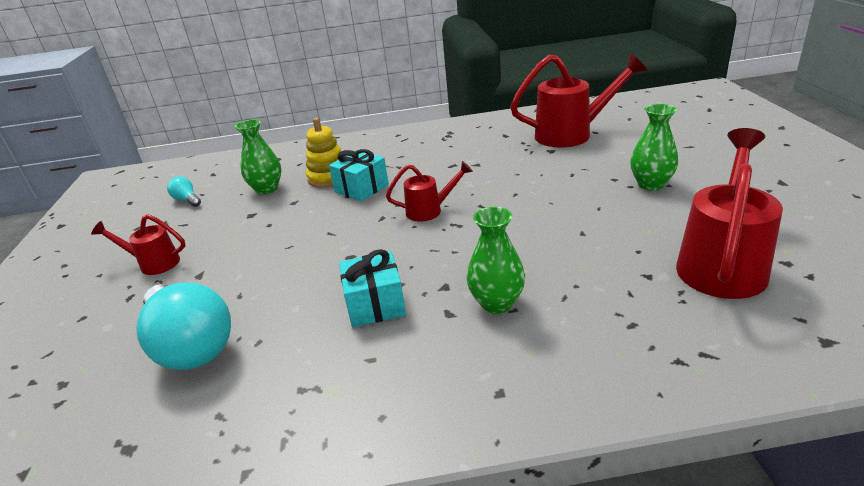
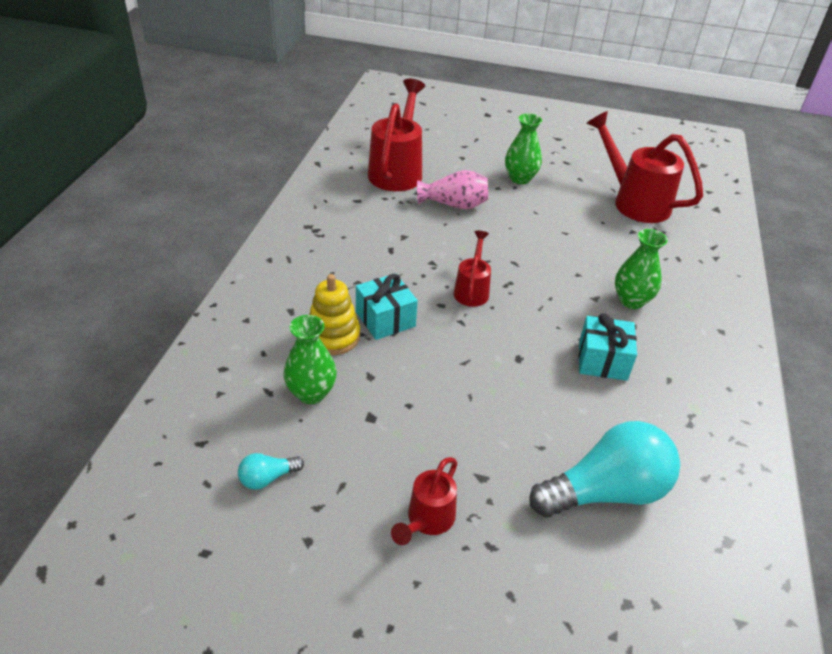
camera: 75 degrees left, 10 degrees up
none -> pink vase [417,170,488,209]

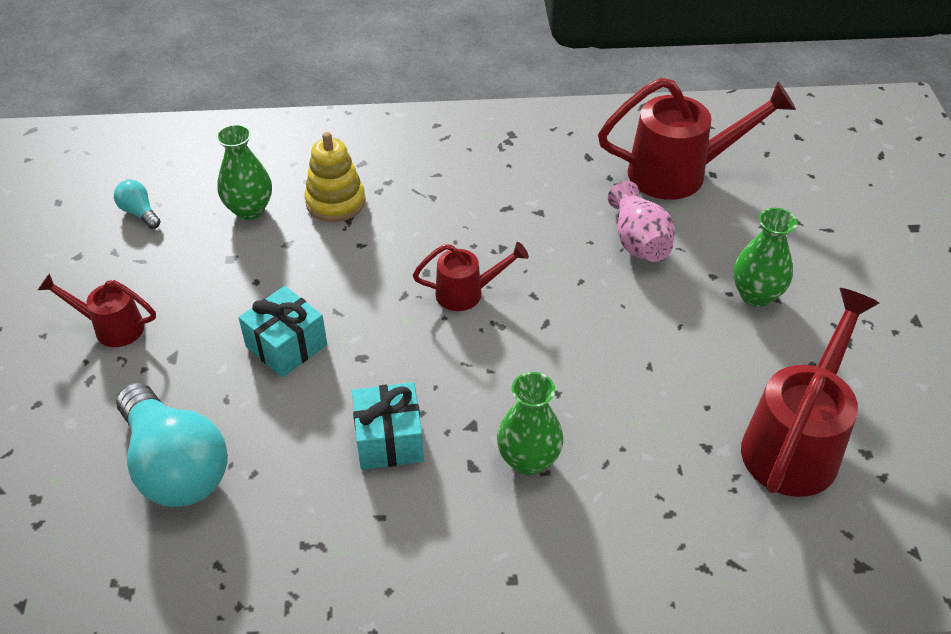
camera: 75 degrees right, 5 degrees up
turquoise gift [356,273,418,340] -> turquoise gift moved to [239,286,327,377]

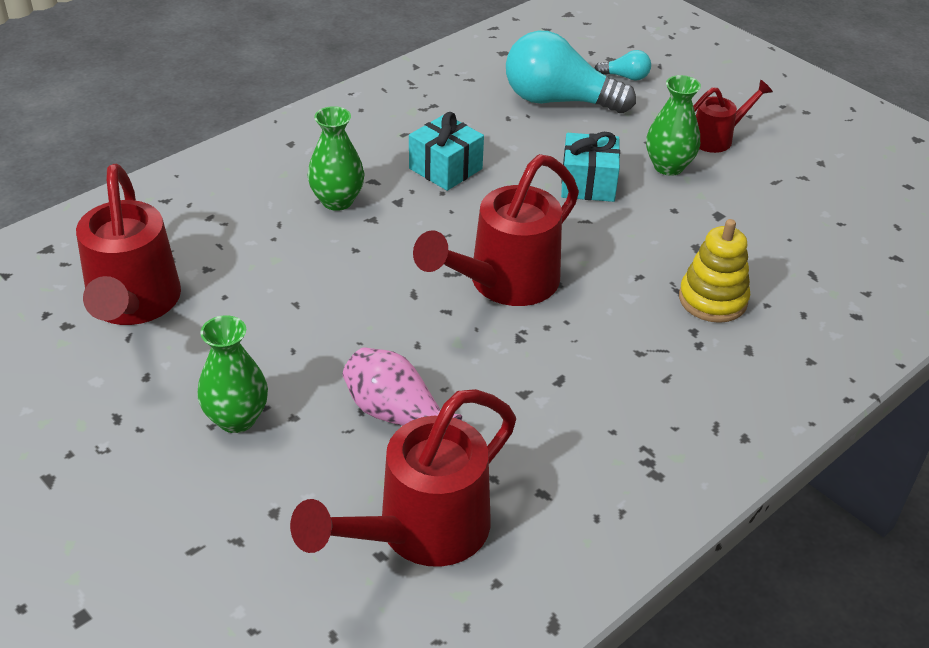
camera: 140 degrees right, 5 degrees down
turquoise light bulb [114,180,161,229] -> turquoise light bulb moved to [594,50,651,80]
green vase [216,124,272,220] -> green vase moved to [646,75,701,176]
red watering can [413,242,529,311] -> red watering can [413,154,579,306], size x1.84

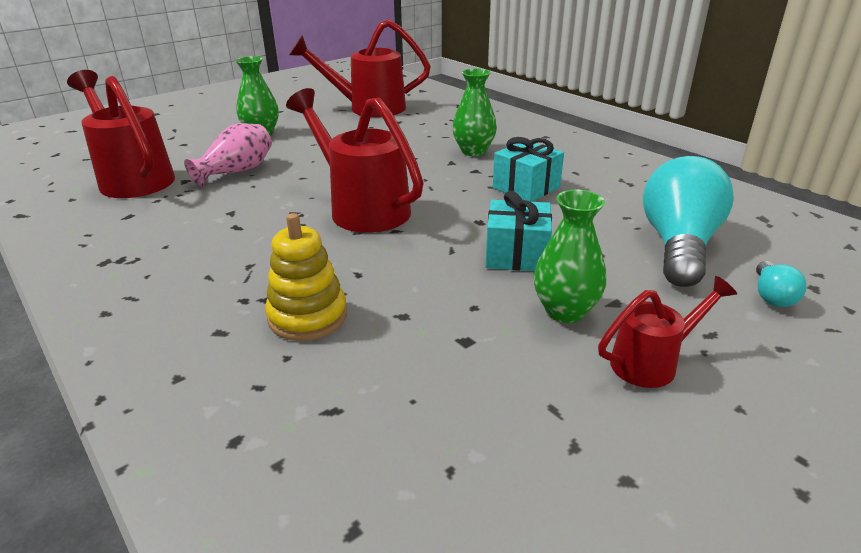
camera: 95 degrees right, 10 degrees down
red watering can [693,80,773,153] -> red watering can turned 90 degrees counterclockwise [598,276,737,388]

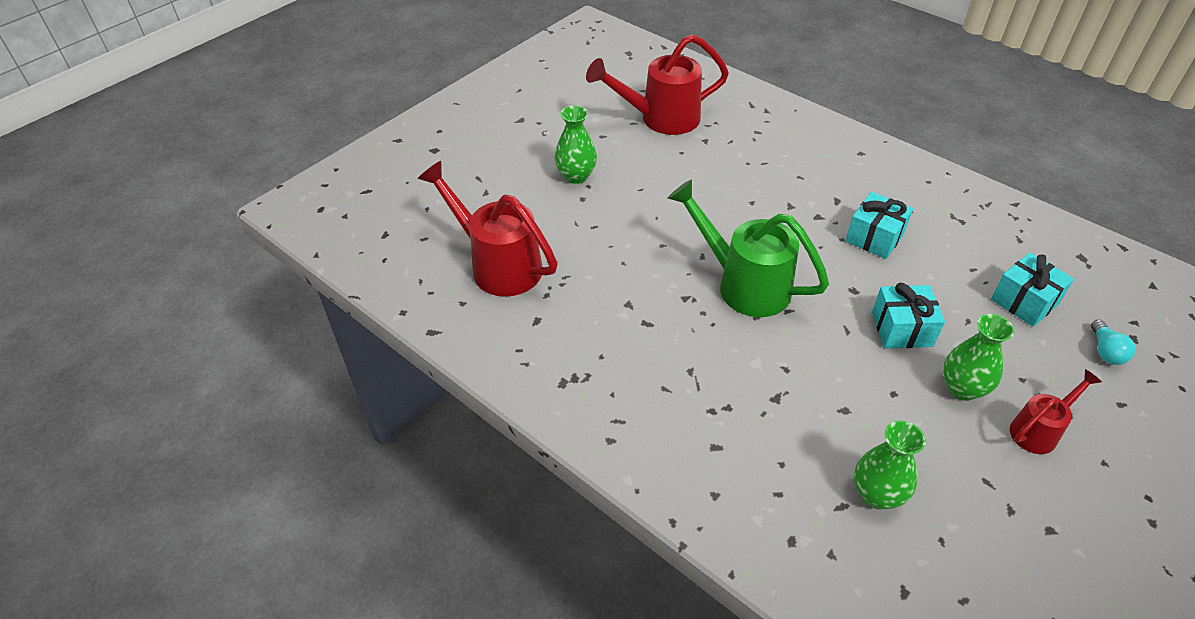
camera: 10 degrees left, 15 degrees up
pink vase [184,123,272,186] -> none
yellow stacking toy [265,213,347,341] -> none
red watering can [286,88,424,233] -> green watering can [668,179,829,317]
green vase [452,69,497,156] -> green vase moved to [854,421,926,510]
turquoise light bulb [643,156,734,287] -> turquoise gift [991,253,1074,327]

